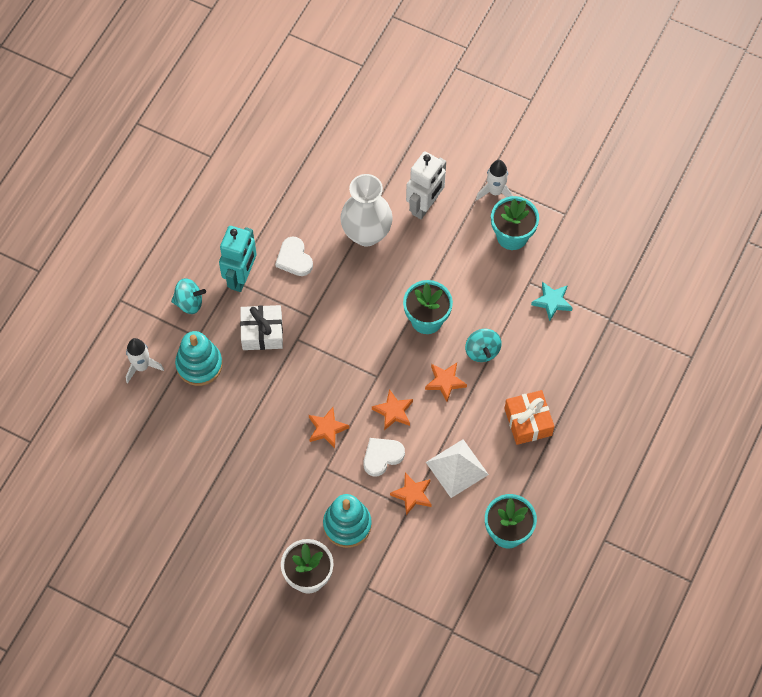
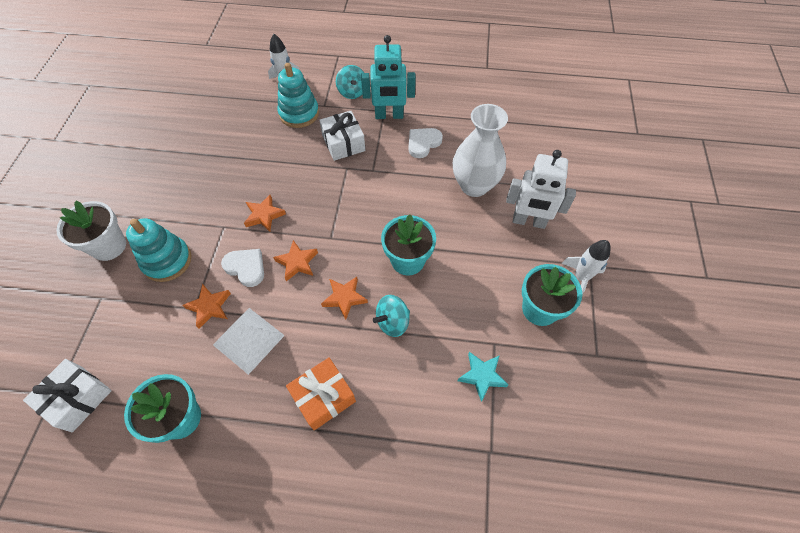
camera: 70 degrees right, 5 degrees down
none -> white gift [23,359,112,432]

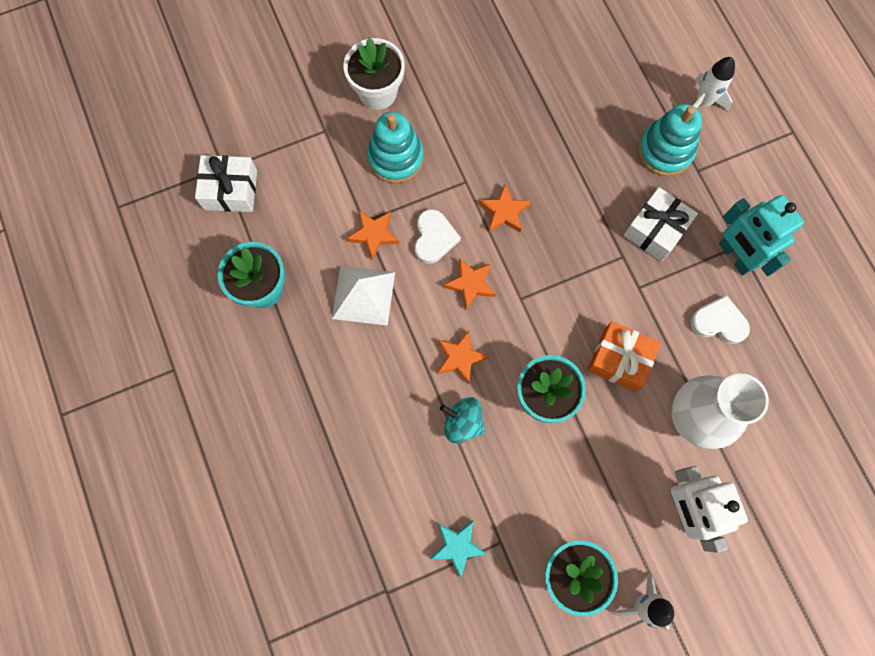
camera: 60 degrees right, 15 degrees up
orange gift [286,357,356,430] -> orange gift moved to [587,321,661,392]
turquoise spinning top [336,65,364,99] -> none

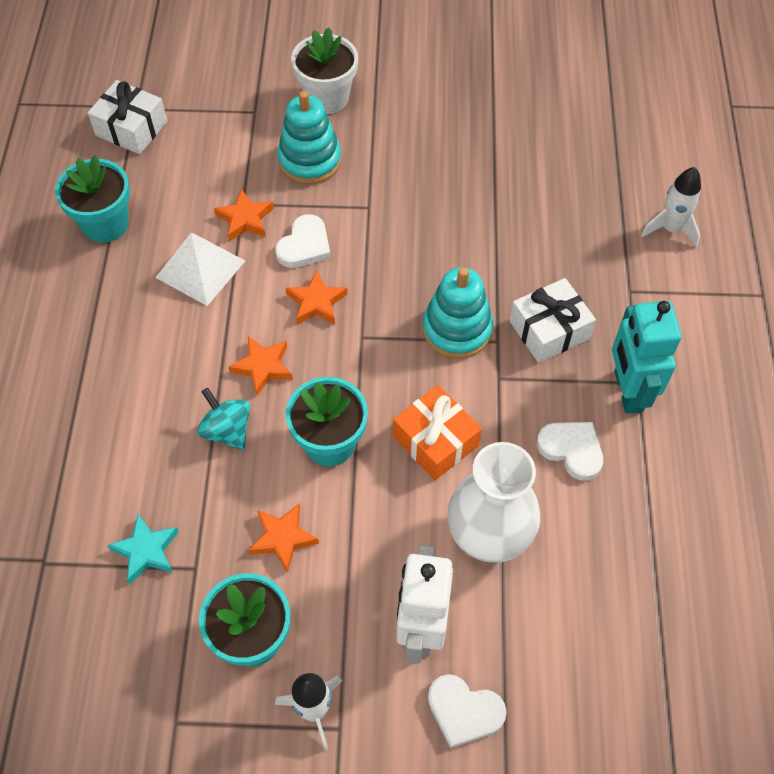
camera: 25 degrees right, 15 degrees down
orange star [479,184,531,232] -> orange star moved to [248,503,319,573]
turquoise stacking toy [638,104,702,176] -> turquoise stacking toy moved to [423,267,493,359]
none -> white heart [428,674,507,748]

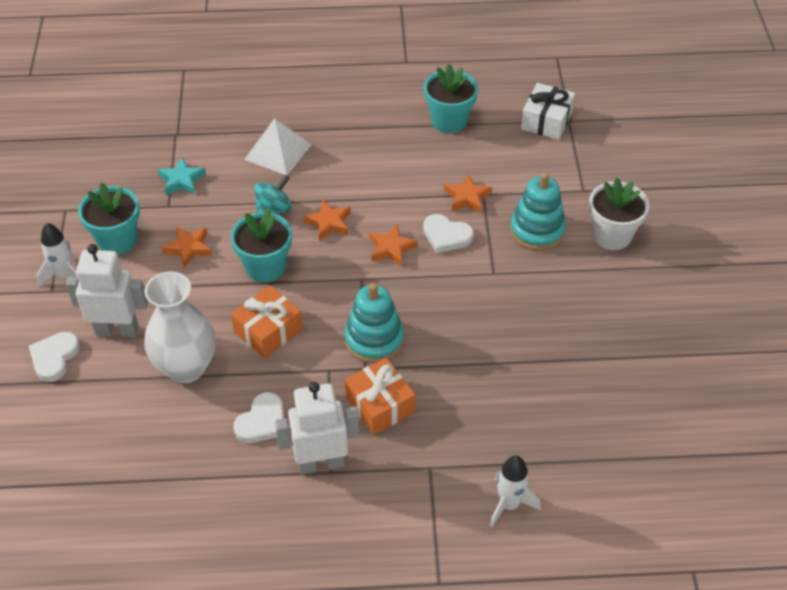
camera: 85 degrees right, 10 degrees down
white pyramid [155,233,245,306] -> white pyramid moved to [244,118,311,175]
white gift [510,278,596,363] -> orange gift [344,358,415,435]
turquoise robot [612,301,682,414] -> white robot [275,382,359,475]

